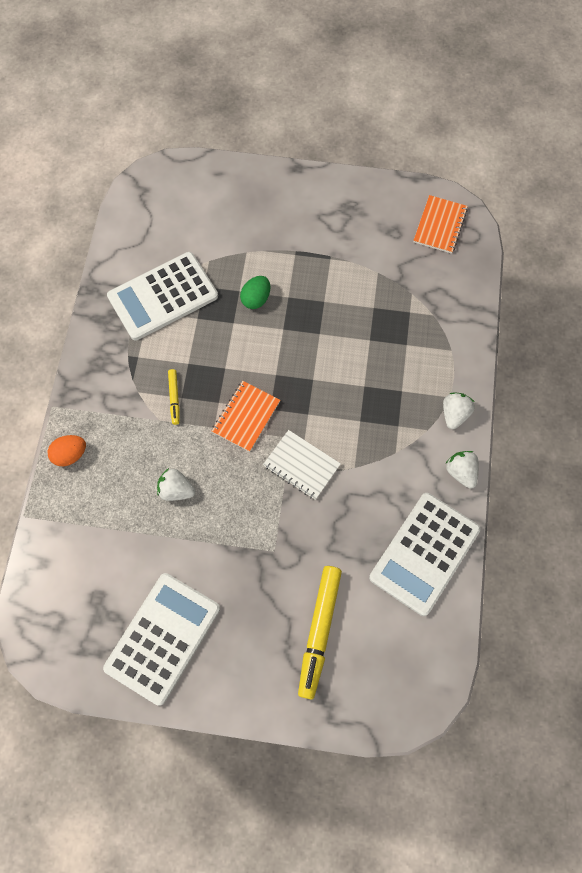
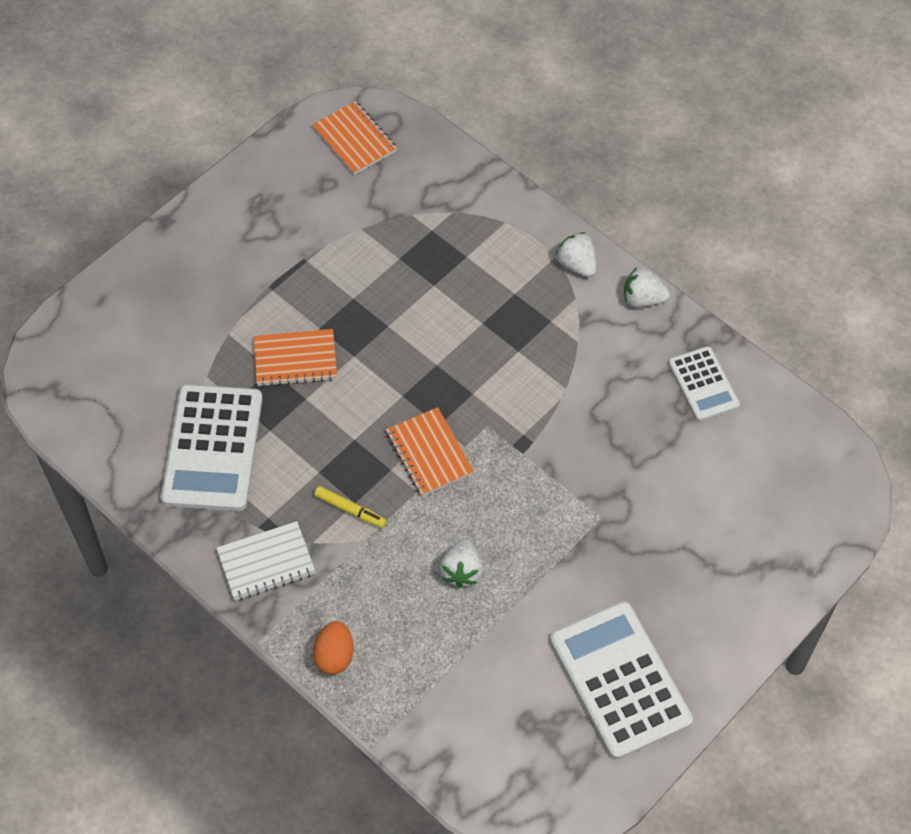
camera: 55 degrees left, 10 degrees down
white strawberry [157,468,195,501] -> white strawberry turned 45 degrees counterclockwise [440,539,483,588]
green egg [240,276,270,309] -> orange notebook [254,329,337,387]
white notebook [263,430,341,500] -> white notebook moved to [216,521,316,601]
yellow marker [298,566,342,699] -> none
white calculator [369,493,481,616] -> white calculator [668,346,740,421], size x0.57

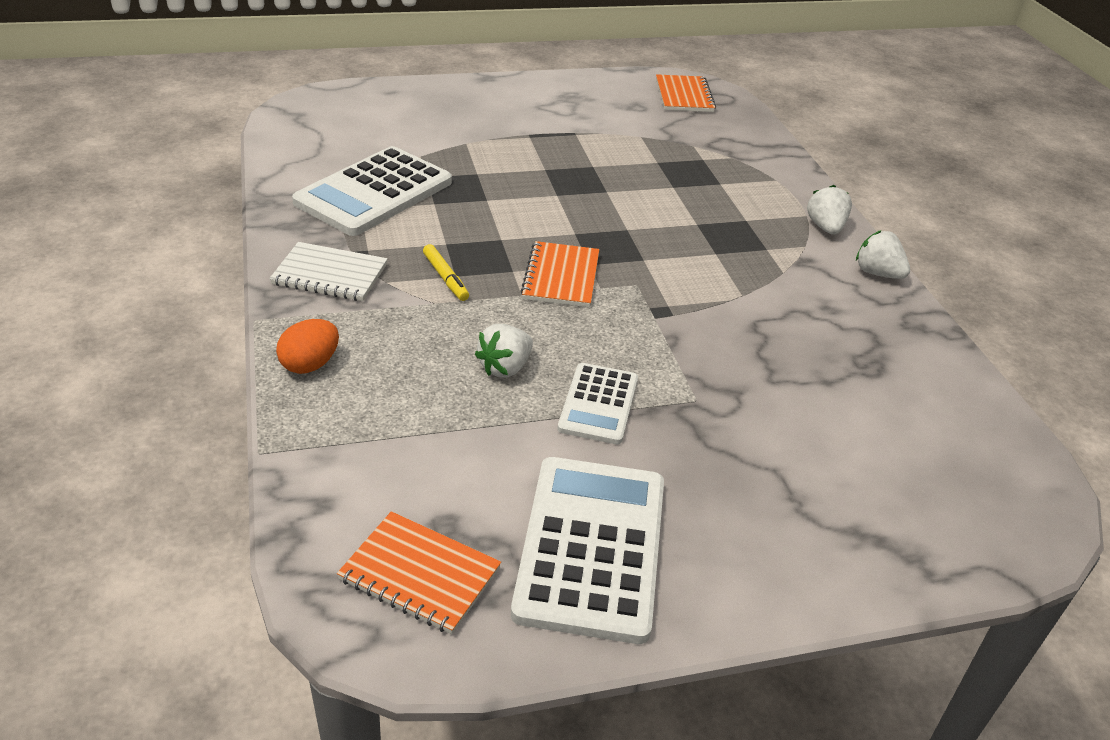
camera: 30 degrees right, 20 degrees down
orange notebook [254,329,337,387] -> orange notebook moved to [337,511,501,634]
white calculator [668,346,740,421] -> white calculator moved to [558,363,638,444]

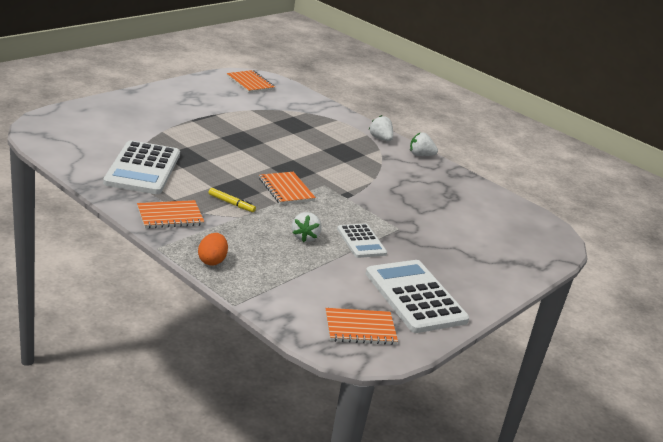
camera: 35 degrees left, 10 degrees down
white notebook [269,242,387,301] -> orange notebook [137,200,204,229]

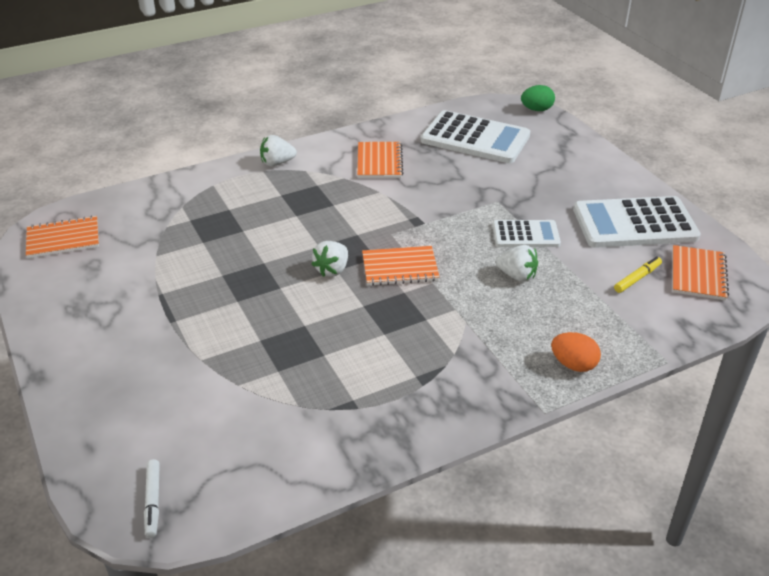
camera: 65 degrees left, 10 degrees up
white calculator [103,140,180,194] -> white calculator moved to [421,110,530,163]
orange notebook [137,200,204,229] -> orange notebook moved to [357,142,403,178]
yellow marker [208,188,256,212] -> yellow marker moved to [614,256,662,293]
white strawberry [410,132,438,156] -> white strawberry moved to [312,241,348,277]
none -> white marker [144,459,160,538]
none -> green egg [521,85,555,111]

